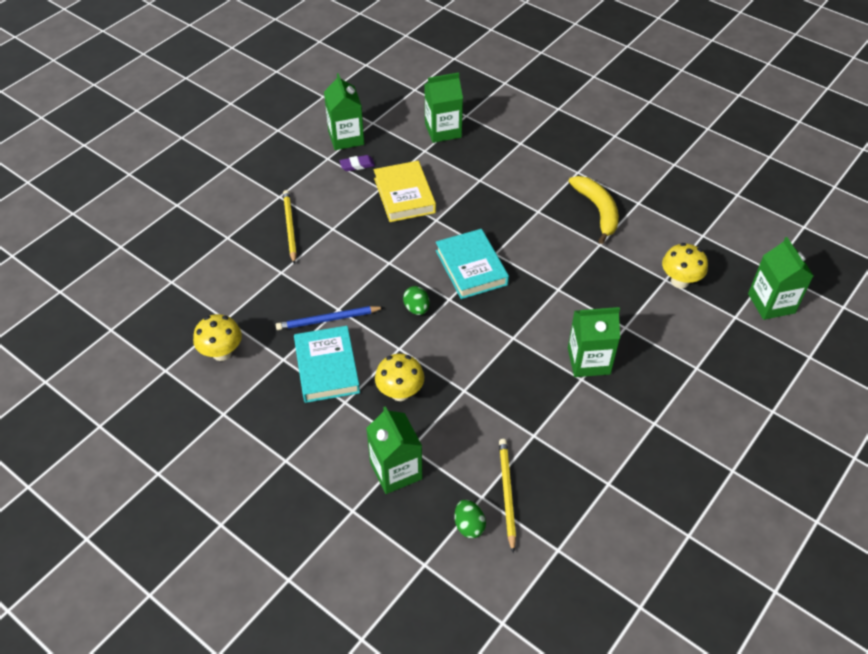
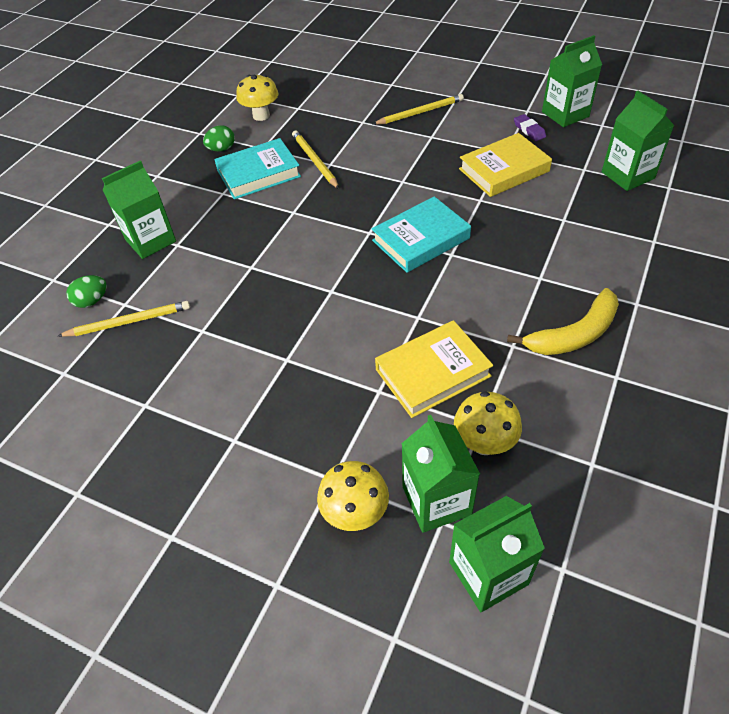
camera: 80 degrees right, 0 degrees up
blue pencil [276,306,384,330] -> yellow pencil [292,130,339,189]
yellow mushroom [375,354,424,401] -> yellow mushroom moved to [317,461,389,531]
green egg [403,286,429,315] -> green egg moved to [203,125,235,151]
green carton [568,307,620,377] -> green carton moved to [401,415,480,533]
none -> yellow book [375,320,493,418]

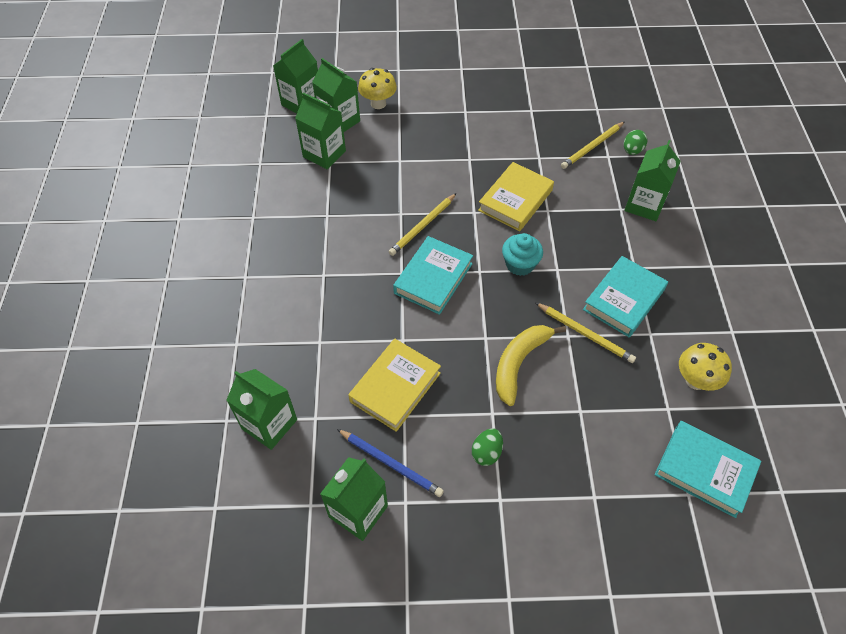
camera: 150 degrees right, 5 degrees up
green egg [203,125,235,151] -> green egg moved to [472,429,503,466]
yellow pencil [373,94,464,125] -> yellow pencil moved to [389,193,457,256]
yellow book [375,320,493,418] -> yellow book moved to [478,162,554,232]
yellow mushroom [454,391,522,455] -> green carton [295,92,346,169]
yellow banana [507,288,619,355] -> yellow banana moved to [496,325,566,406]
purple eraser [514,114,546,141] -> blue pencil [337,429,444,497]
none -> turquoise cupcake [502,233,543,276]
none -> turquoise book [654,421,761,518]

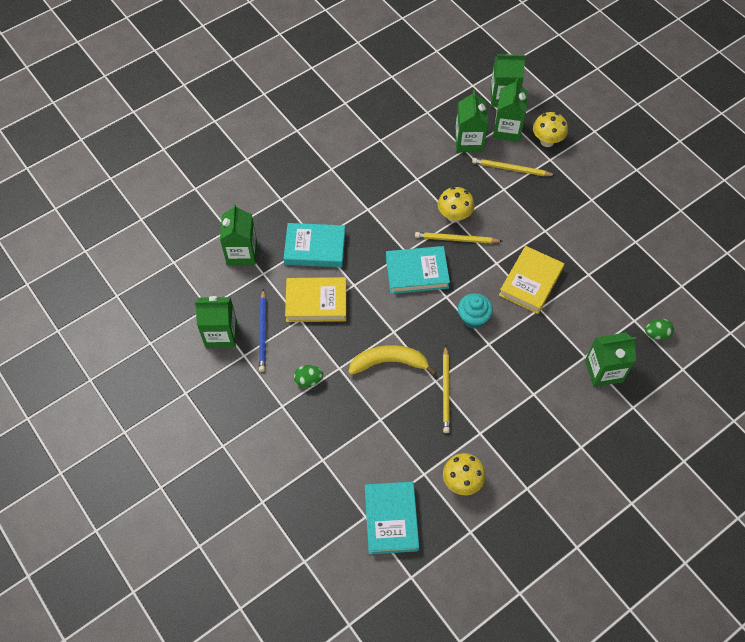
camera: 55 degrees right, 5 degrees up
yellow book [478,162,554,232] -> yellow book turned 60 degrees counterclockwise [499,246,564,314]
yellow pencil [561,122,624,169] -> yellow pencil moved to [472,158,556,176]
turquoise book [583,256,668,337] -> turquoise book moved to [284,223,345,267]
none -> yellow mushroom [438,187,474,223]

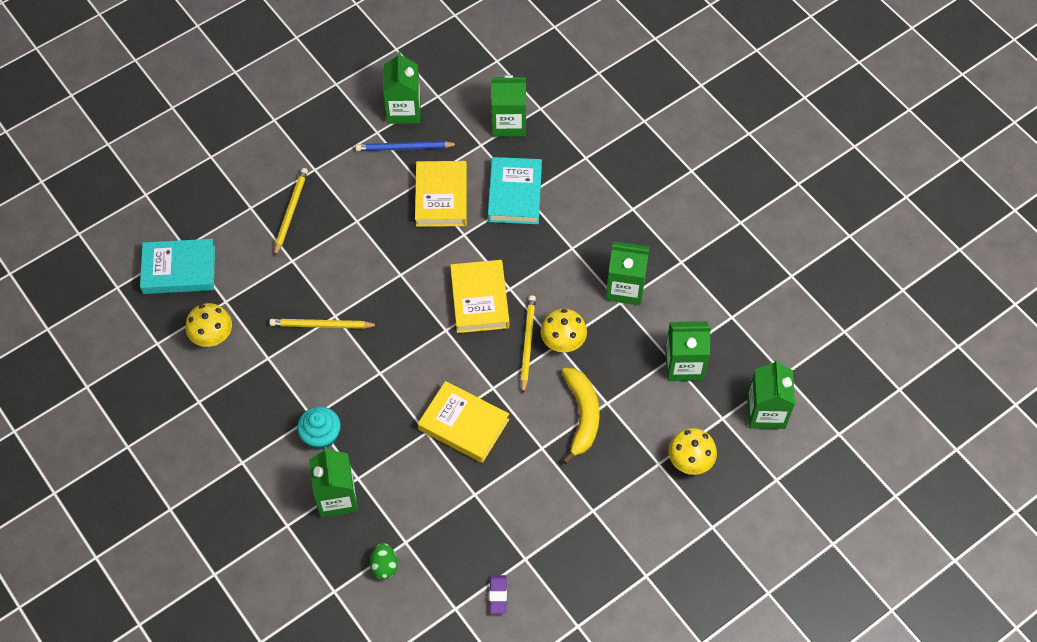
camera: 90 degrees right, 0 degrees up
green egg [294,365,323,387] -> none
yellow banana [348,345,437,375] -> yellow banana moved to [562,368,600,464]
turquoise book [386,246,450,294] -> yellow book [450,260,509,333]
turquoise cupcake [458,293,493,329] -> turquoise cupcake moved to [297,406,341,450]
yellow pencil [472,158,556,176] -> yellow pencil moved to [274,168,308,257]
green carton [493,78,528,142] -> green carton moved to [606,242,649,305]
none -> purple eraser [489,575,507,614]

